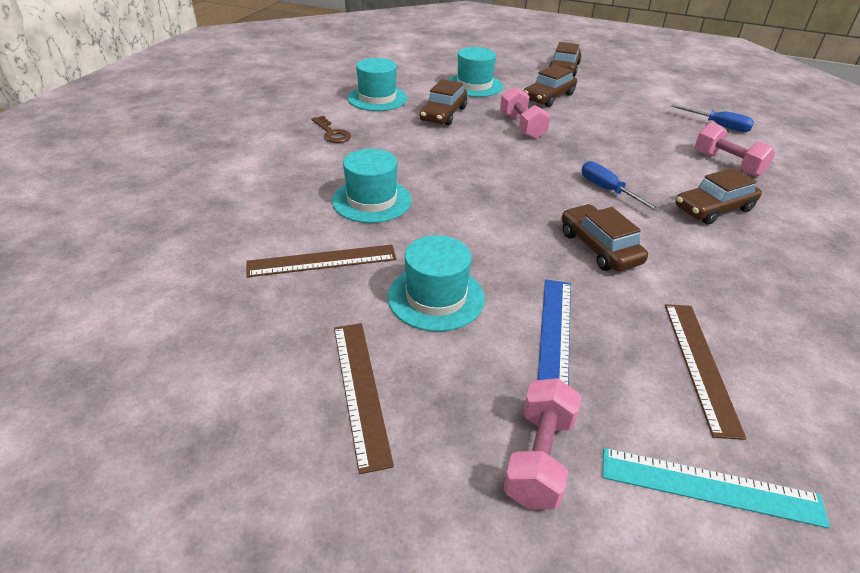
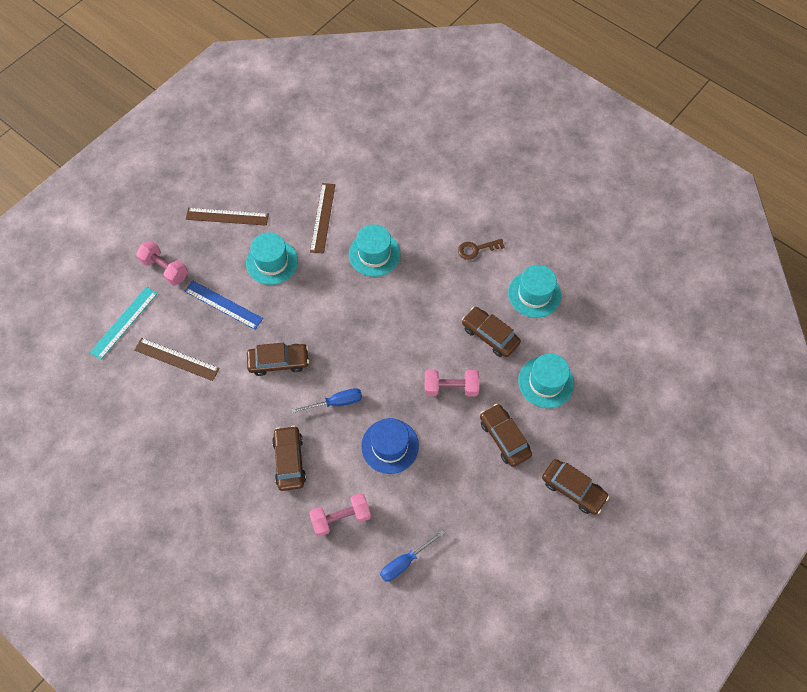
camera: 110 degrees right, 25 degrees up
none -> blue hat [361,418,419,474]

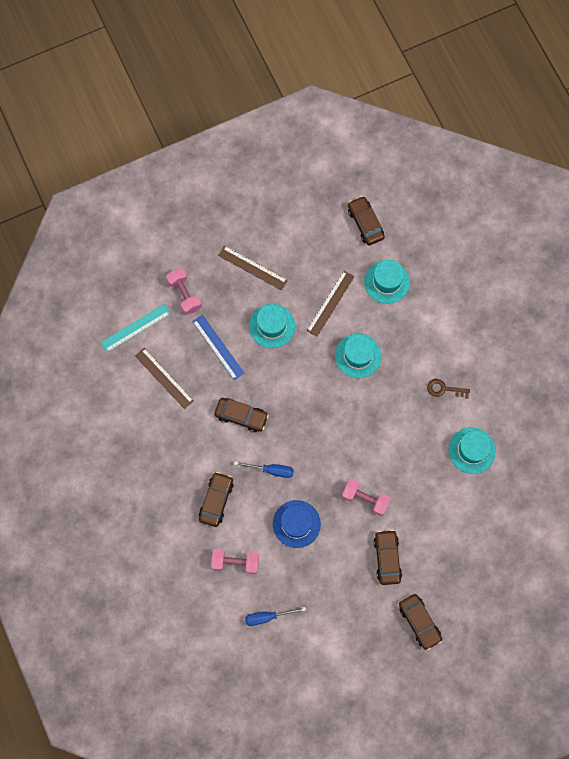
camera: 25 degrees right, 10 degrees up
brown car [462,307,521,357] -> brown car moved to [348,196,385,246]
turquoise hat [518,354,574,408] -> turquoise hat moved to [364,260,410,304]

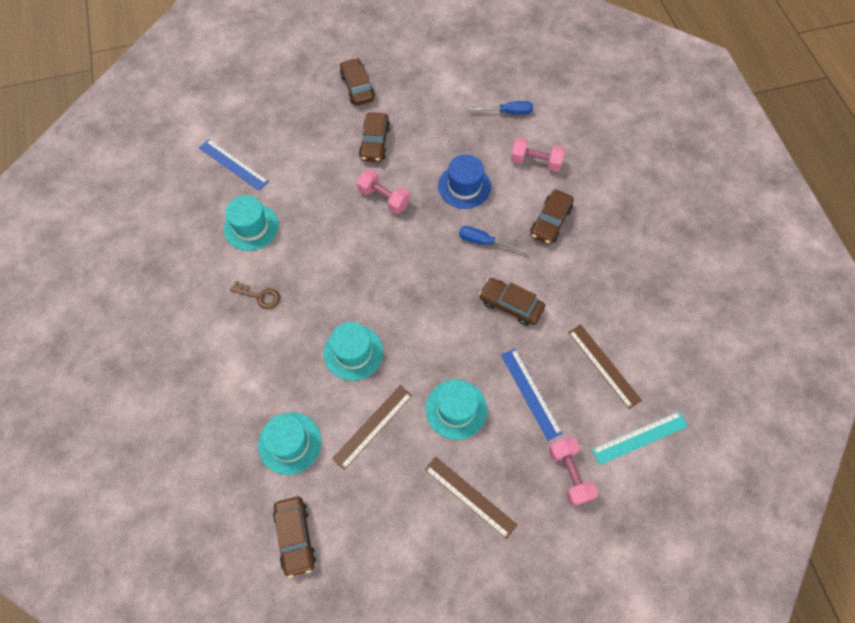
camera: 170 degrees left, 10 degrees down
none -> blue ruler [199,139,269,191]

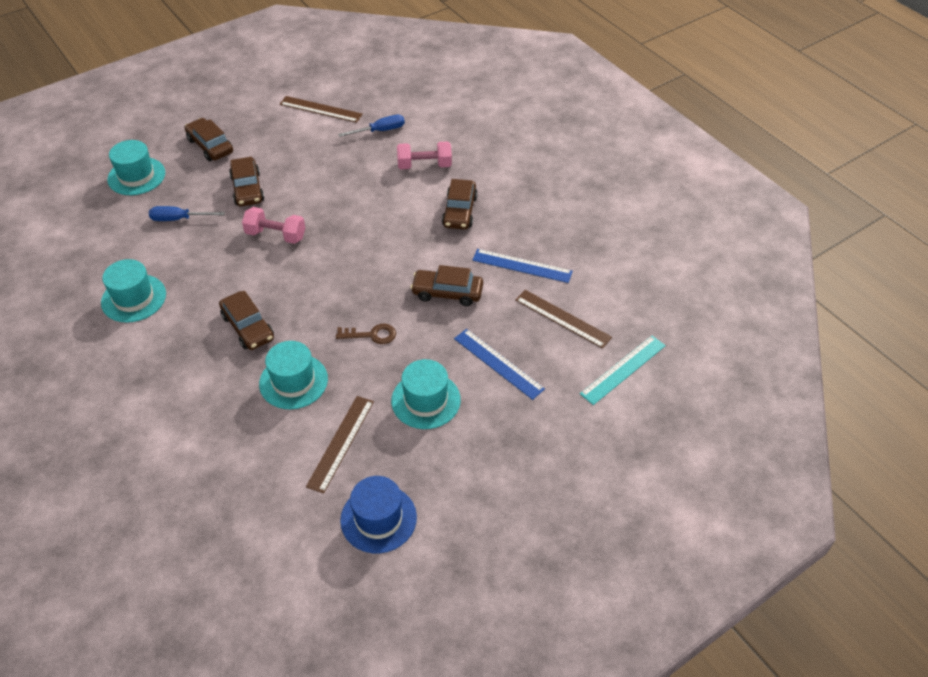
camera: 20 degrees left, 15 degrees down
blue ruler [199,139,269,191] -> blue ruler moved to [472,249,573,283]
brown key [230,281,280,309] -> brown key moved to [336,324,396,344]
turquoise hat [258,412,322,475] -> turquoise hat moved to [107,140,165,195]
brown car [273,497,316,578] -> brown car moved to [219,291,274,350]
brown ruler [425,457,517,539] -> brown ruler moved to [280,96,363,123]
blue hat [438,154,491,209] -> blue hat moved to [340,476,417,553]
blue screwdriver [459,226,527,253] -> blue screwdriver moved to [149,206,225,221]
pink dumbbell [549,437,598,506] -> none

